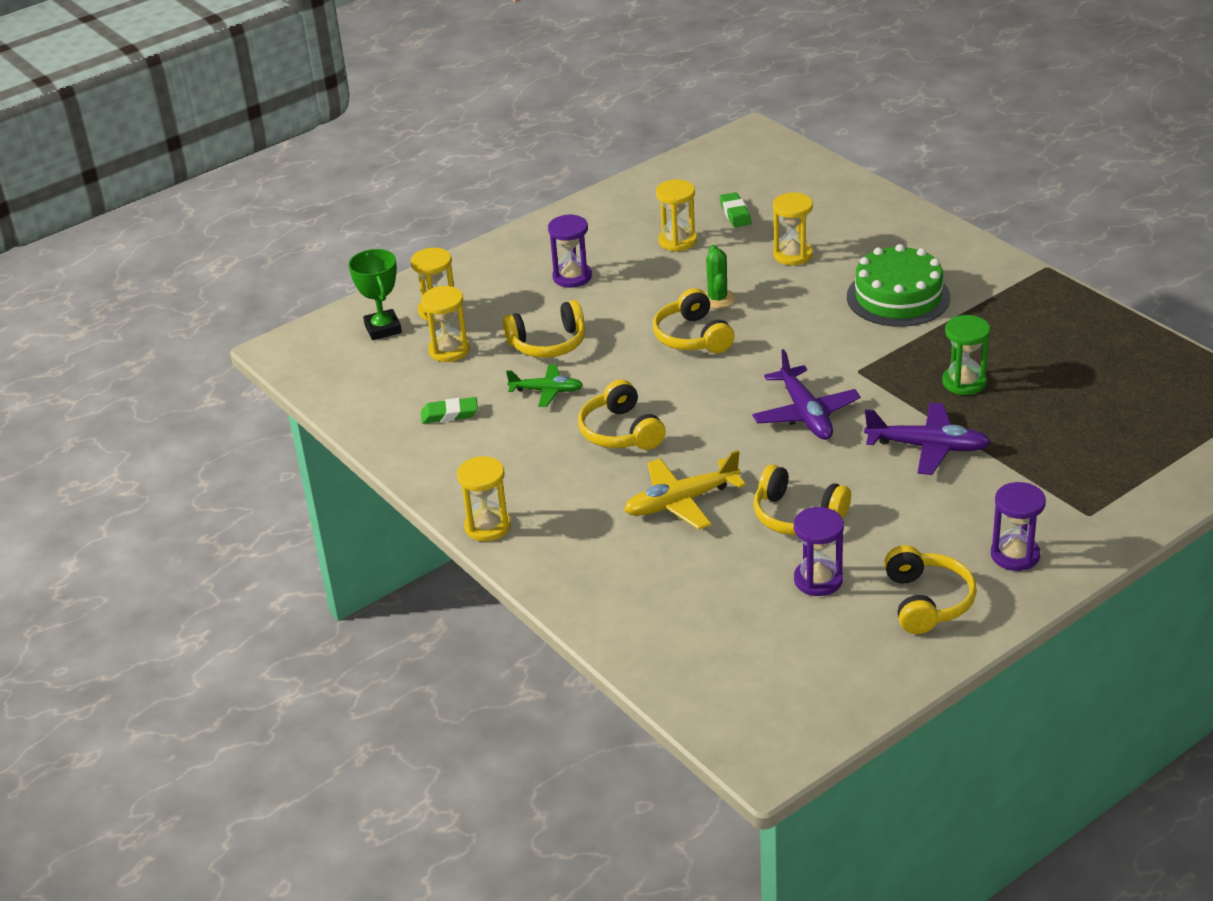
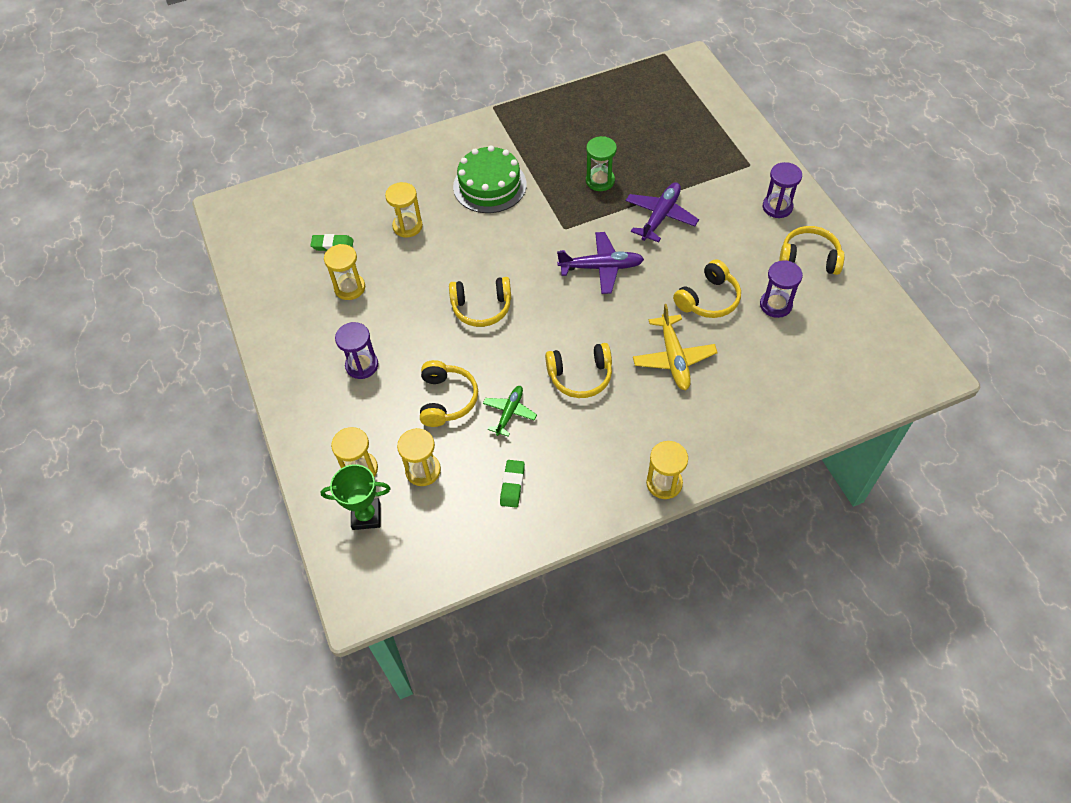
camera: 75 degrees left, 20 degrees up
green cactus [704,245,735,309] -> none

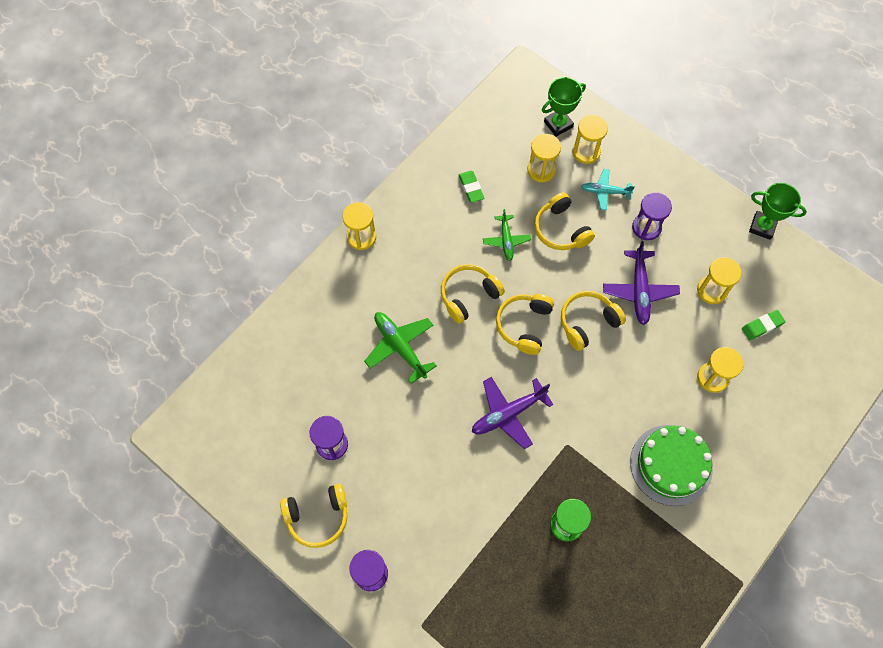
camera: 150 degrees right, 10 degrees up
purple plane [626,182,699,242] -> purple plane moved to [603,241,680,325]
yellow plane [633,304,718,390] -> green plane [364,312,437,384]
yellow headphones [673,259,741,318] -> yellow headphones moved to [496,294,554,355]
none -> turquoise plane [581,169,635,210]
none -> green trophy [749,183,807,240]

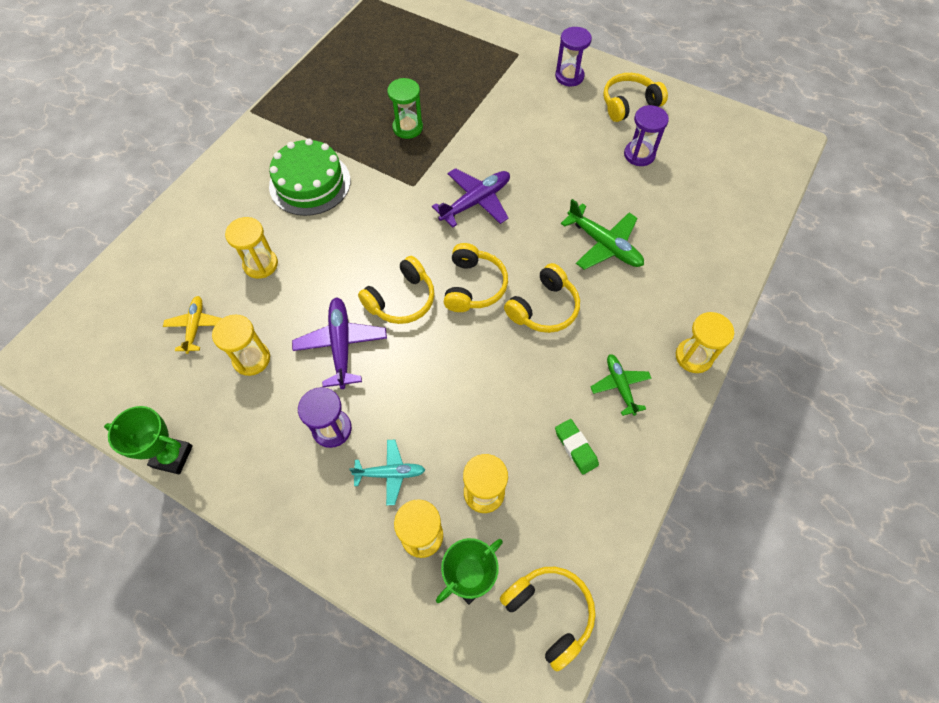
camera: 170 degrees right, 5 degrees down
green plane [483,209,531,261] -> green plane moved to [591,354,652,416]
yellow headphones [534,192,595,250] -> yellow headphones moved to [500,567,596,672]
green eraser [742,310,786,340] -> yellow plane [163,296,222,354]

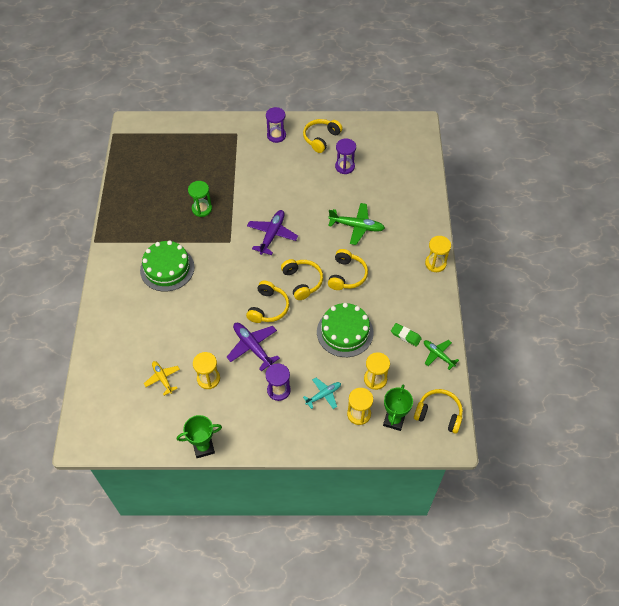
camera: 30 degrees left, 5 degrees down
yellow hourglass [225,217,278,279] -> none
green plane [591,354,652,416] -> green plane moved to [424,340,459,370]
none -> green cake [317,303,373,357]

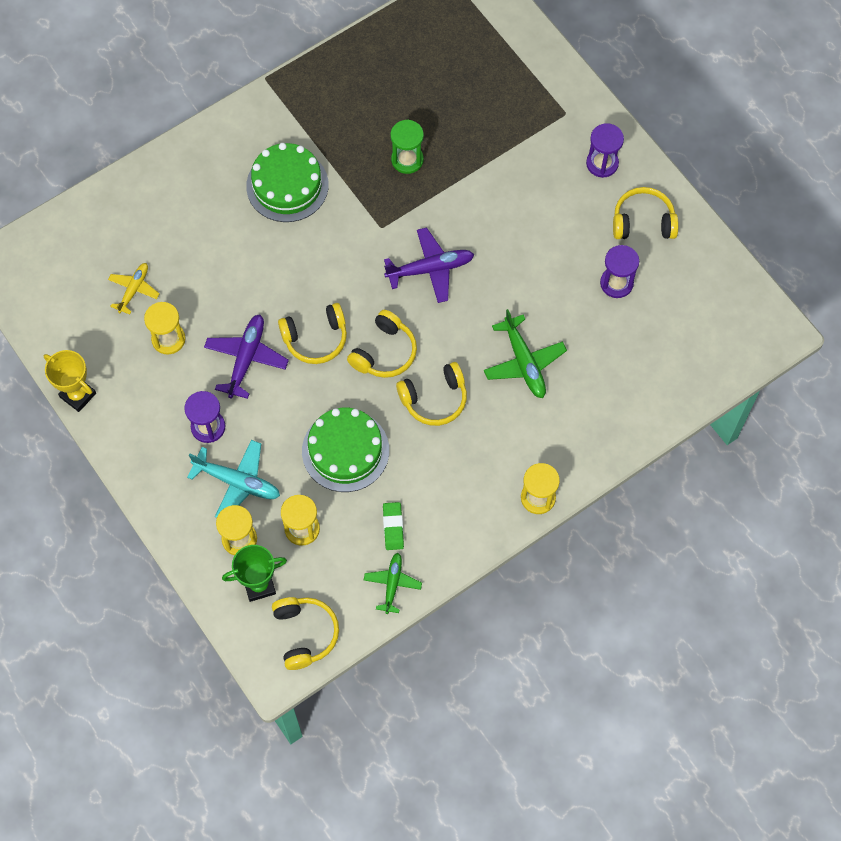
camera: 55 degrees right, 10 degrees up
green trophy [177,415,222,458] -> yellow trophy [44,350,96,412]
turquoise plane [303,378,341,409] -> turquoise plane [187,440,280,518], size x1.55

